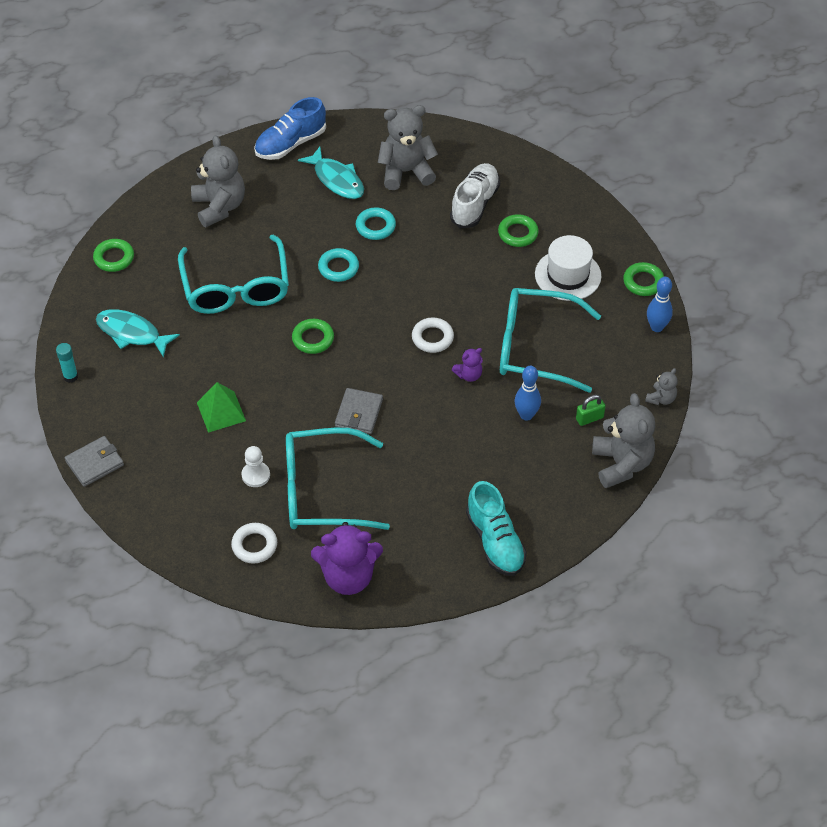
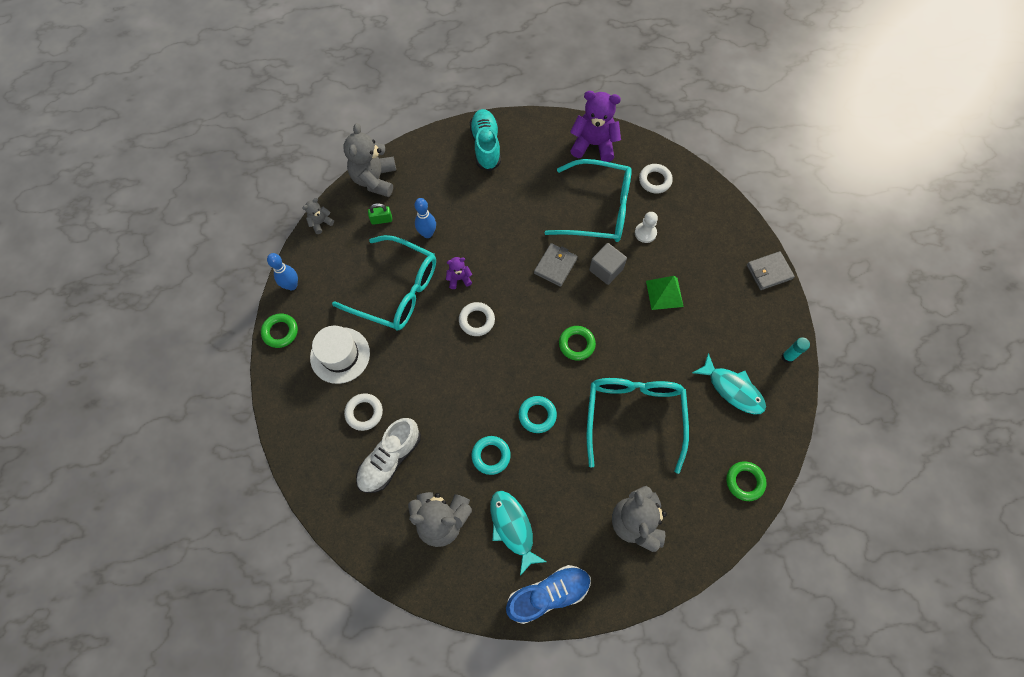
camera: 165 degrees left, 15 degrees up
green ring [498,214,539,247] -> white ring [344,393,383,431]
none -> grey cube [589,243,627,285]

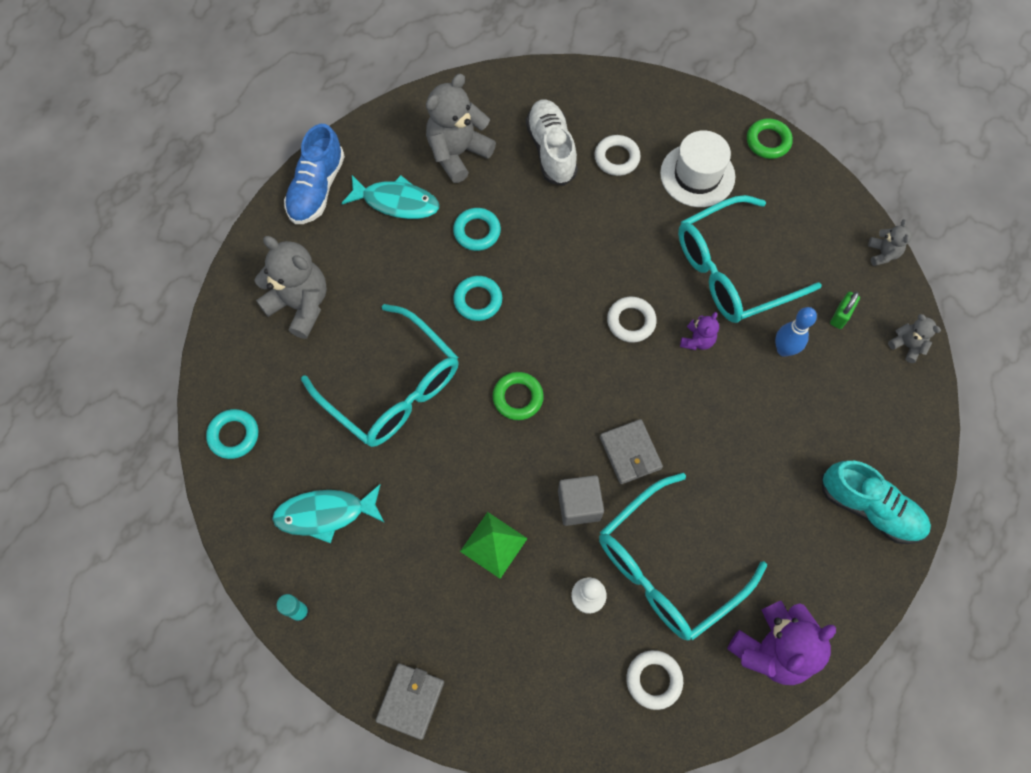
camera: 130 degrees right, 0 degrees up
blue bowling pin [267,253,298,290] -> none
grey teddy bear [344,123,396,197] -> grey teddy bear [888,314,941,363], size x0.49
green ring [726,461,767,501] -> turquoise ring [206,409,258,459]

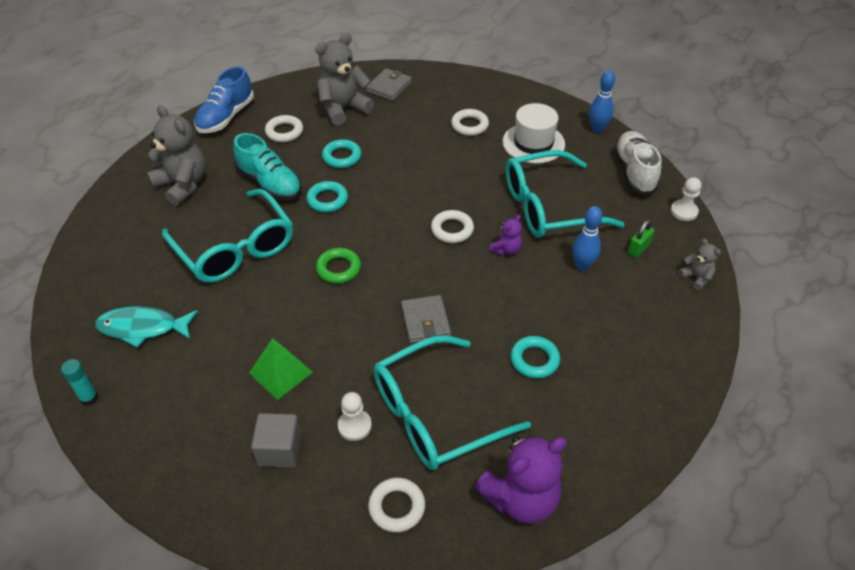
camera: 10 degrees right, 20 degrees down
turquoise ring [206,409,258,459] -> turquoise ring moved to [510,336,560,379]
turquoise fish [341,175,439,219] -> white ring [265,115,303,142]
grey wallet [376,663,444,740] -> grey wallet moved to [366,68,412,101]
white shoe [526,100,578,186] -> white shoe moved to [614,131,662,195]
grey cube [558,475,604,526] -> grey cube moved to [251,413,301,468]
green ring [747,118,793,159] -> blue bowling pin [589,70,615,133]
turquoise shoe [822,461,931,544] -> turquoise shoe moved to [233,133,302,200]
grey teddy bear [868,220,912,266] -> white pawn [670,177,701,221]

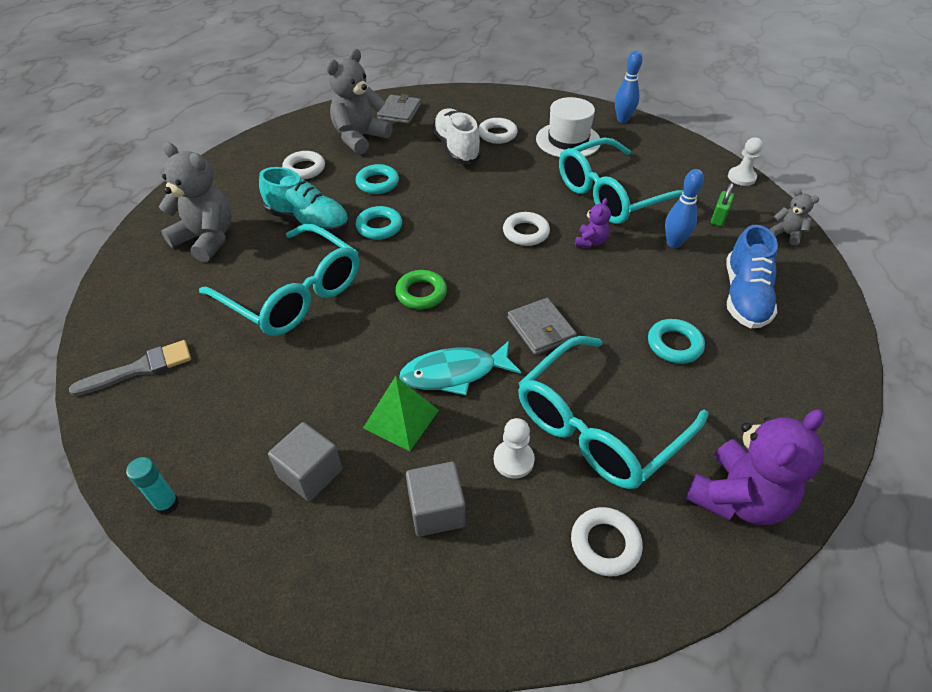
camera: 15 degrees left, 0 degrees up
turquoise fish [95,306,198,348] -> turquoise fish moved to [399,341,521,395]
blue shoe [194,66,254,133] -> blue shoe moved to [727,225,778,328]
white shoe [614,131,662,195] -> white shoe moved to [432,108,481,164]
none -> grey brush [69,340,191,396]
none -> grey cube [268,422,342,501]

